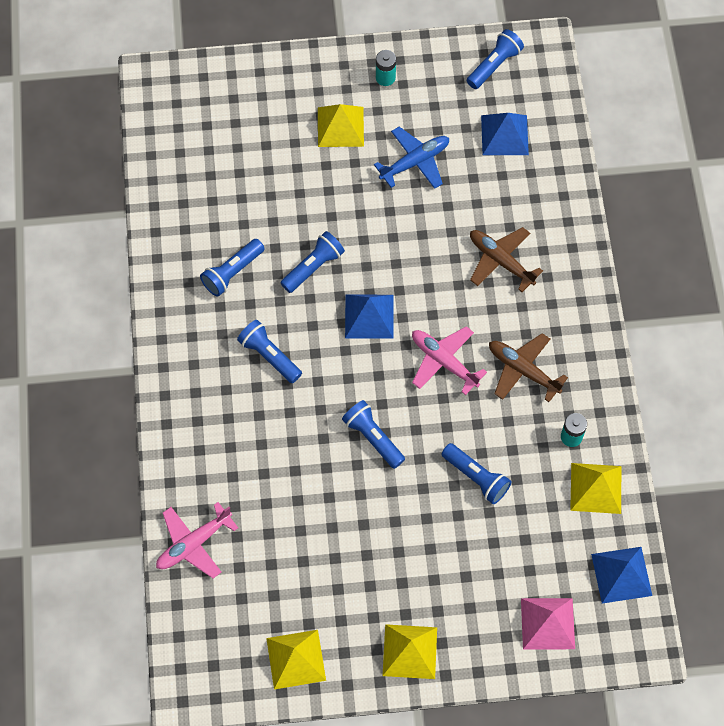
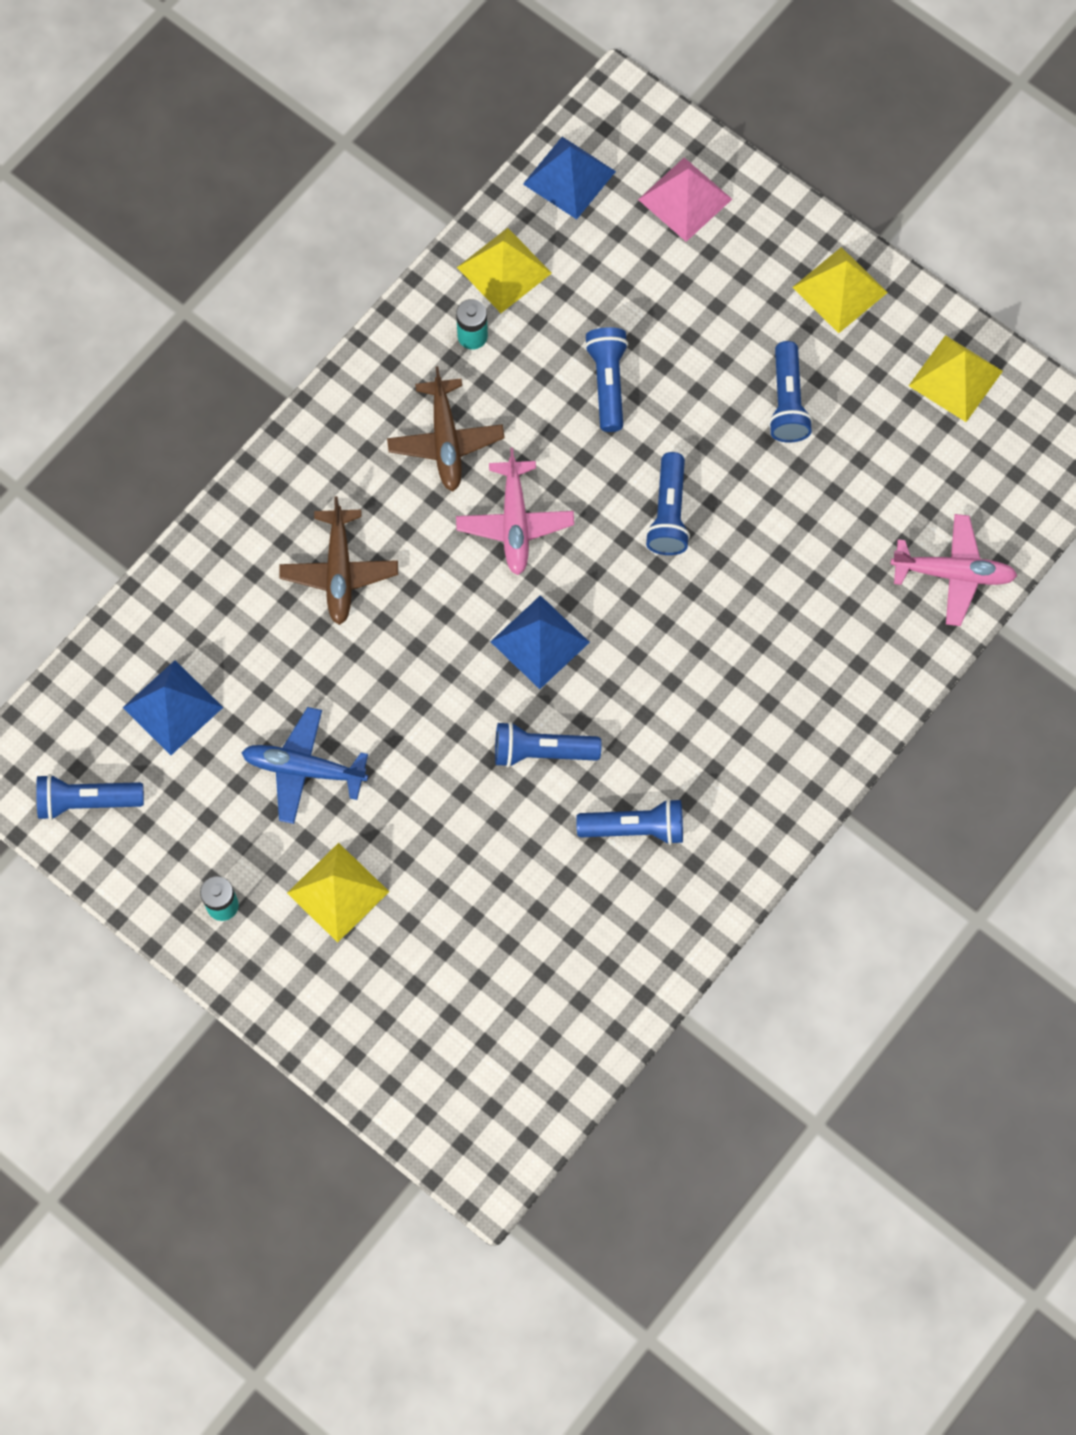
camera: 135 degrees left, 5 degrees up
blue flashlight [237,320,302,383] -> blue flashlight moved to [768,341,813,443]

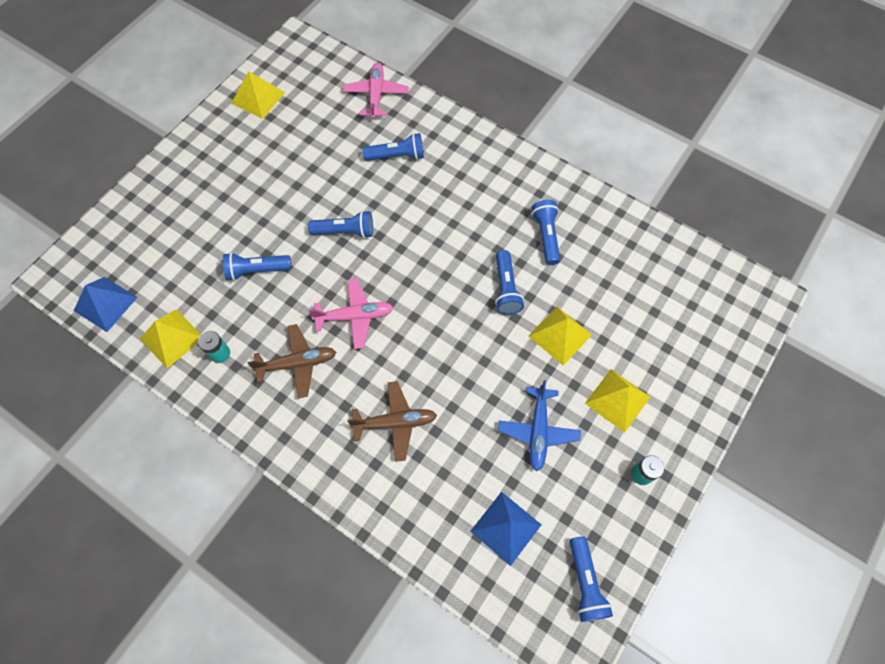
camera: 95 degrees left, 5 degrees down
blue pyramid [490,595,590,689] -> none
pink pyramid [638,158,732,242] -> none
blue flashlight [768,341,813,443] -> blue flashlight moved to [363,133,424,161]
yellow pyramid [792,247,888,333] -> yellow pyramid moved to [528,307,592,366]

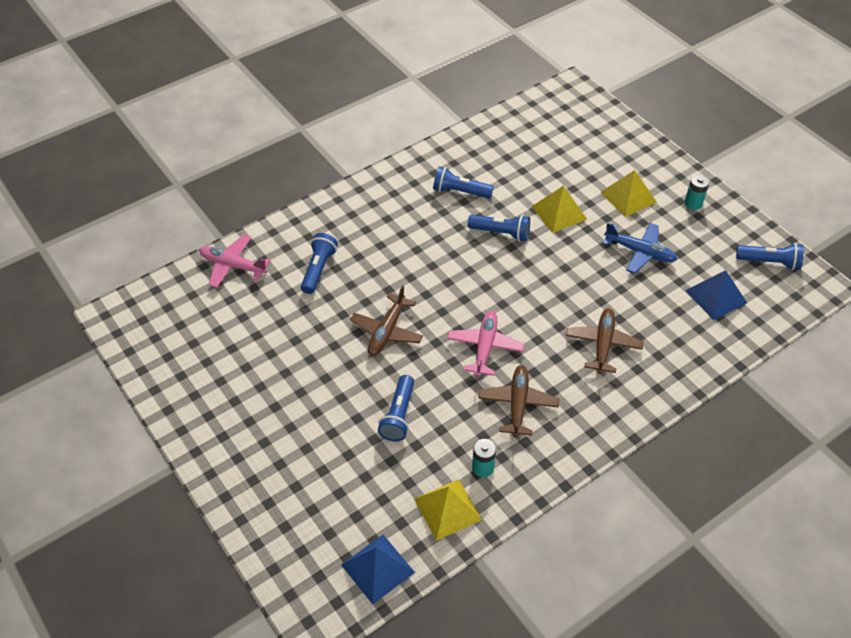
camera: 70 degrees left, 15 degrees down
yellow pyramid [231,71,285,119] -> none
blue flashlight [308,211,373,238] -> brown plane [350,285,423,356]

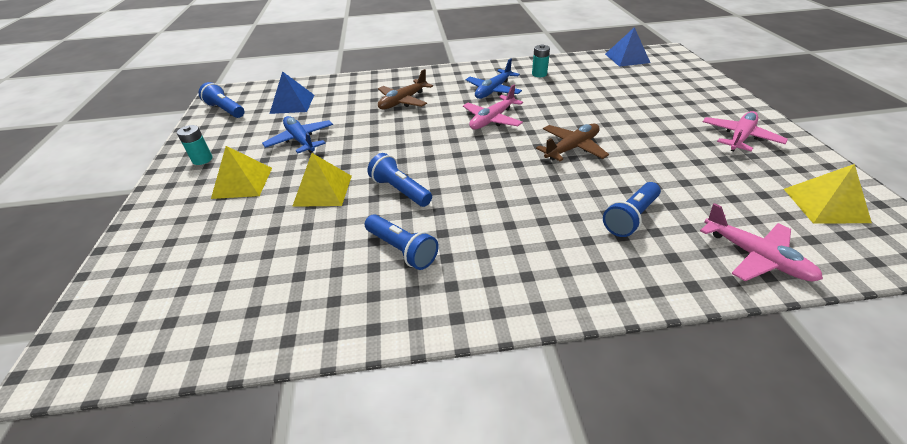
camera: 150 degrees left, 10 degrees down
blue flashlight [378,375,414,441] -> none
yellow pyramid [414,479,482,541] -> yellow pyramid moved to [784,164,872,224]
brown plane [478,365,559,438] -> blue plane [466,59,522,99]
none -> pink plane [703,111,788,152]

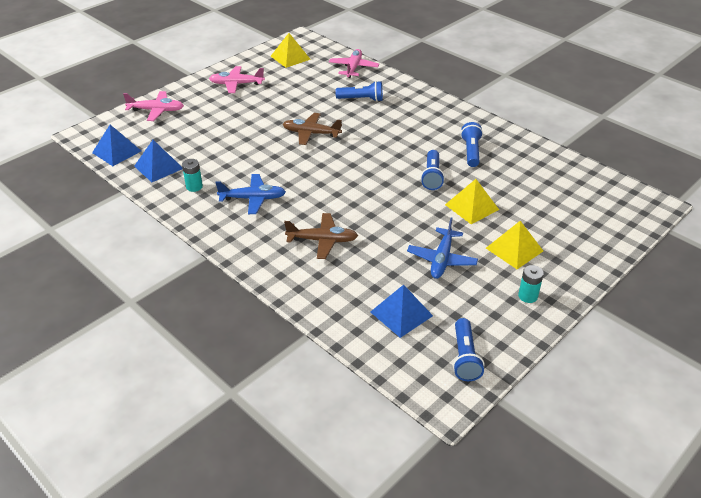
camera: 130 degrees left, 0 degrees up
pink plane [463,85,523,130] -> pink plane moved to [123,91,184,121]
none -> blue pyramid [134,140,183,182]

